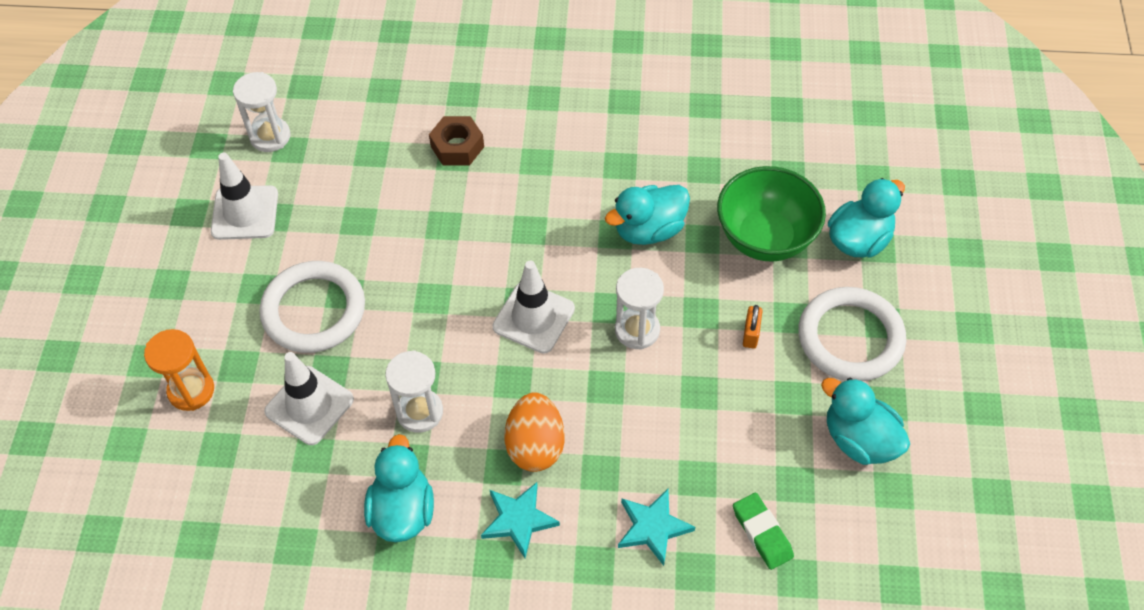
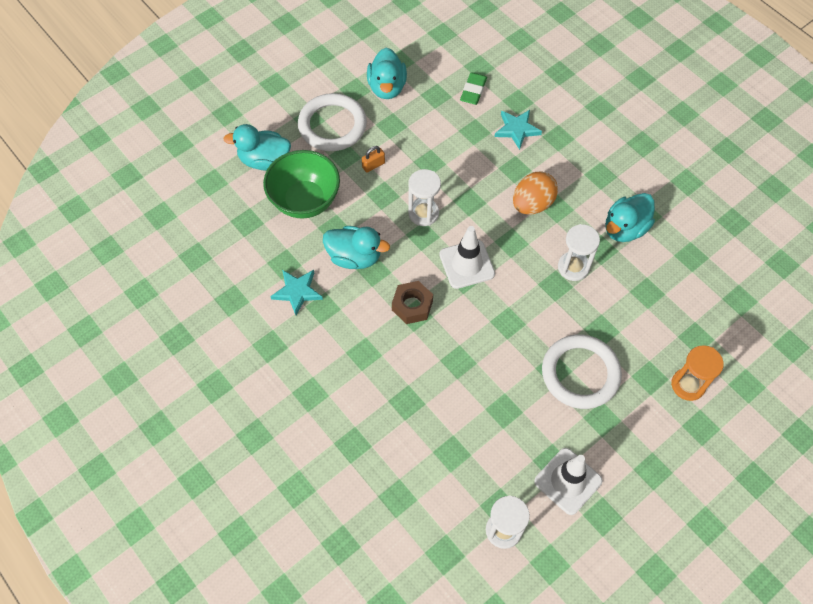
camera: 135 degrees left, 5 degrees up
white traffic cone [264,352,354,445] -> none
brown nut [429,116,484,165] -> brown nut moved to [392,281,433,324]
turquoise star [481,482,560,558] -> turquoise star moved to [270,270,323,316]

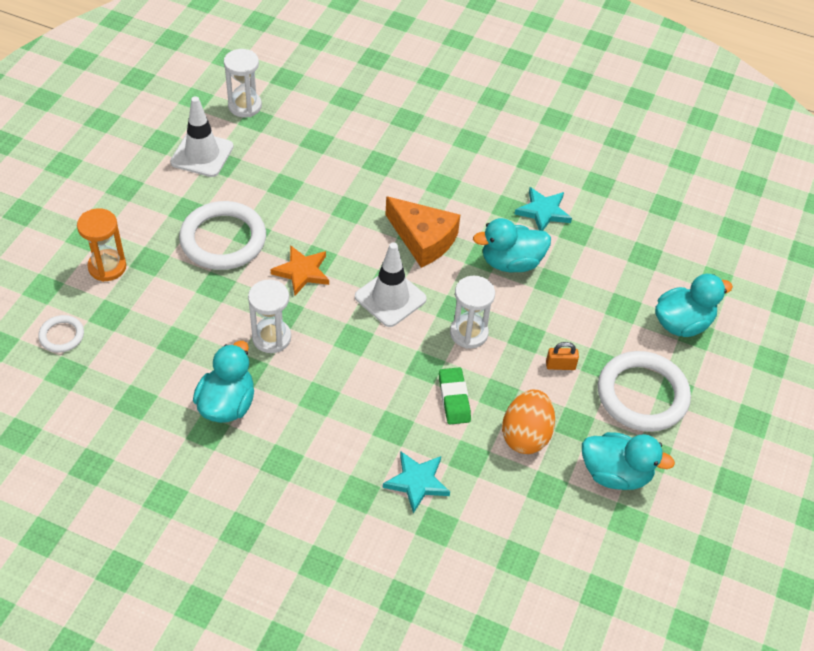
camera: 150 degrees right, 10 degrees down
green bowl [263,150,340,219] -> none
orange padlock [362,146,385,172] -> orange padlock turned 60 degrees clockwise [546,342,579,370]
turquoise duck [367,47,407,99] -> turquoise duck turned 135 degrees clockwise [582,432,675,490]
brown nut [392,281,433,324] -> orange cheese [385,196,460,268]
green eraser [460,72,487,105] -> green eraser moved to [439,367,471,425]
orange egg [513,172,558,215] -> orange egg moved to [502,390,555,454]
none -> white ring [38,315,84,353]
none -> orange star [270,245,329,295]

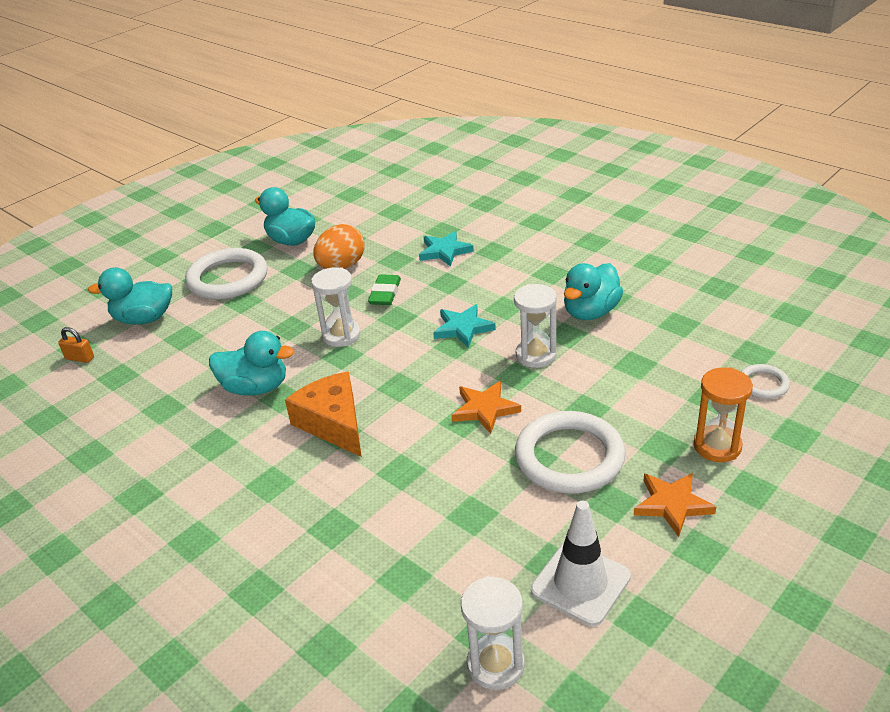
camera: 155 degrees left, 15 degrees down
white traffic cone [355,242,427,327] -> none
turquoise star [515,187,572,231] -> turquoise star moved to [433,304,496,348]
orange padlock [546,342,579,370] -> orange padlock moved to [58,327,94,363]
none -> orange star [634,473,716,537]

